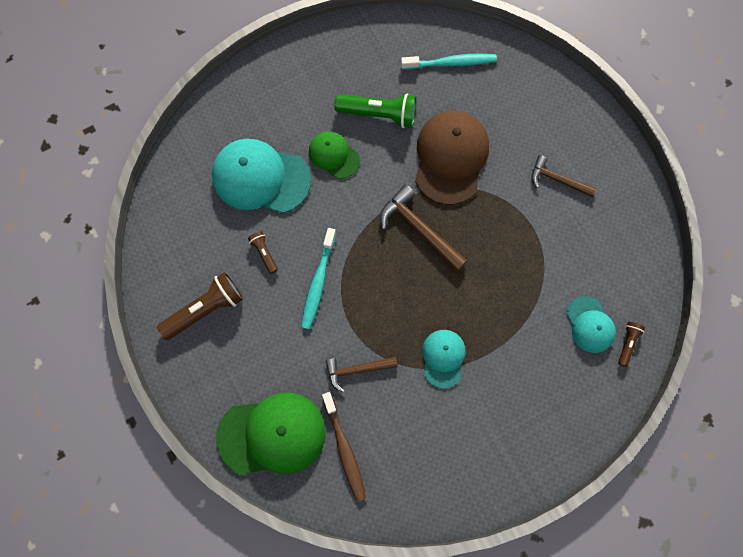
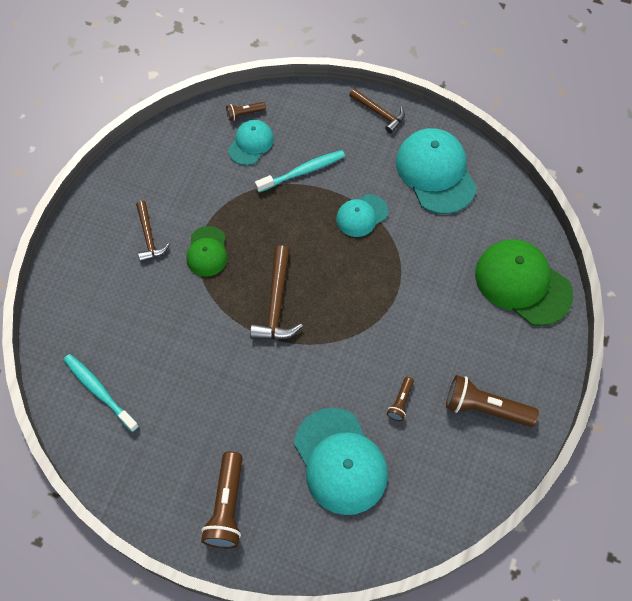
camera: 130 degrees left, 10 degrees down
turquoise toothbrush [301,228,336,330] -> turquoise toothbrush moved to [255,150,345,193]
green cap [309,131,360,179] -> green cap moved to [186,226,228,277]
brown toothbrush [322,392,366,501] -> none
brown hammer [326,357,398,392] -> brown hammer moved to [349,88,405,133]
green flashlight [334,94,416,128] -> none
brown cap [415,110,489,205] -> none
none -> brown flashlight [201,451,243,549]
none -> turquoise cap [396,128,477,214]

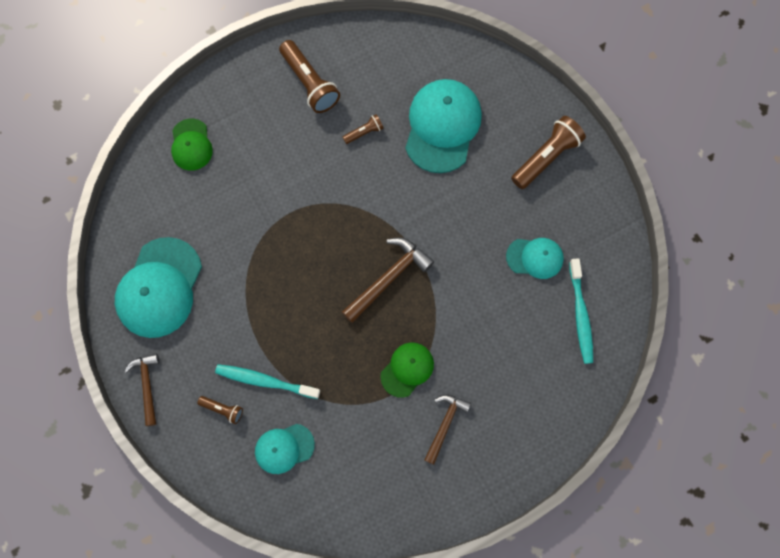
camera: 140 degrees left, 10 degrees up
brown flashlight [226,102,266,121] -> brown flashlight moved to [197,396,243,424]
turquoise cap [336,194,388,237] -> turquoise cap moved to [506,238,564,279]
green cap [475,239,573,326] -> green cap [171,118,213,171], size x0.56

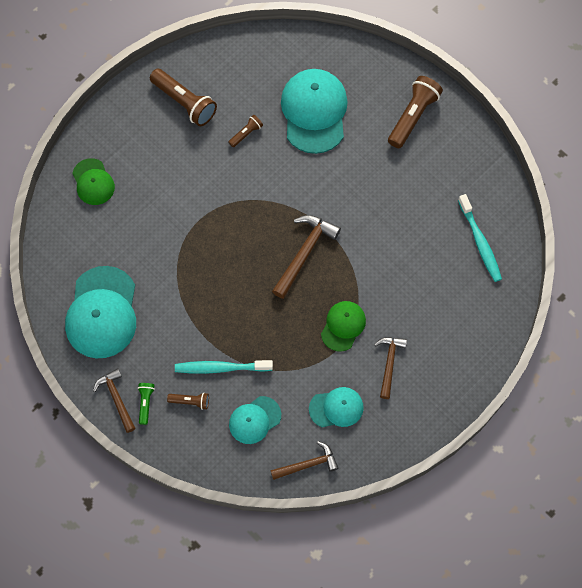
camera: 15 degrees left, 5 degrees down
turquoise cap [506,238,564,279] -> turquoise cap moved to [309,387,364,427]
none -> green flashlight [138,383,155,425]
none -> brown hammer [270,441,338,480]

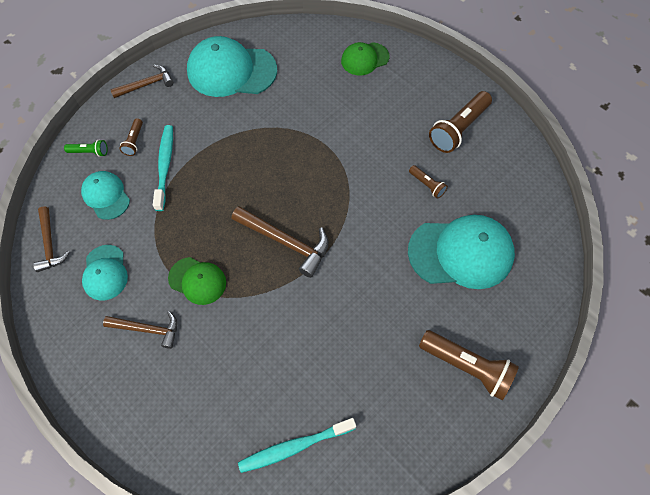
camera: 90 degrees right, 5 degrees down
green flashlight [138,383,155,425] -> green flashlight moved to [64,140,108,157]

